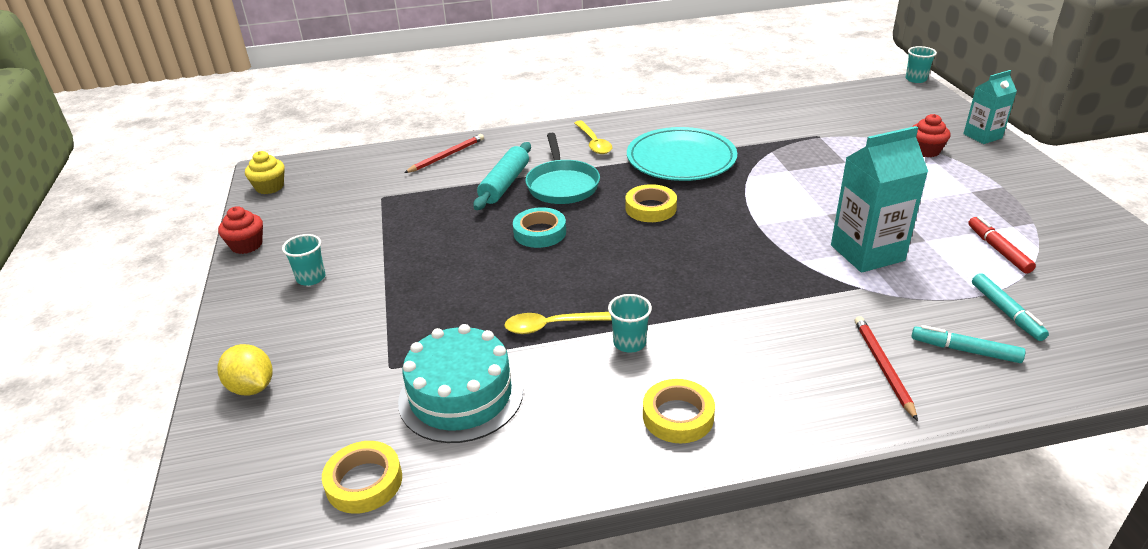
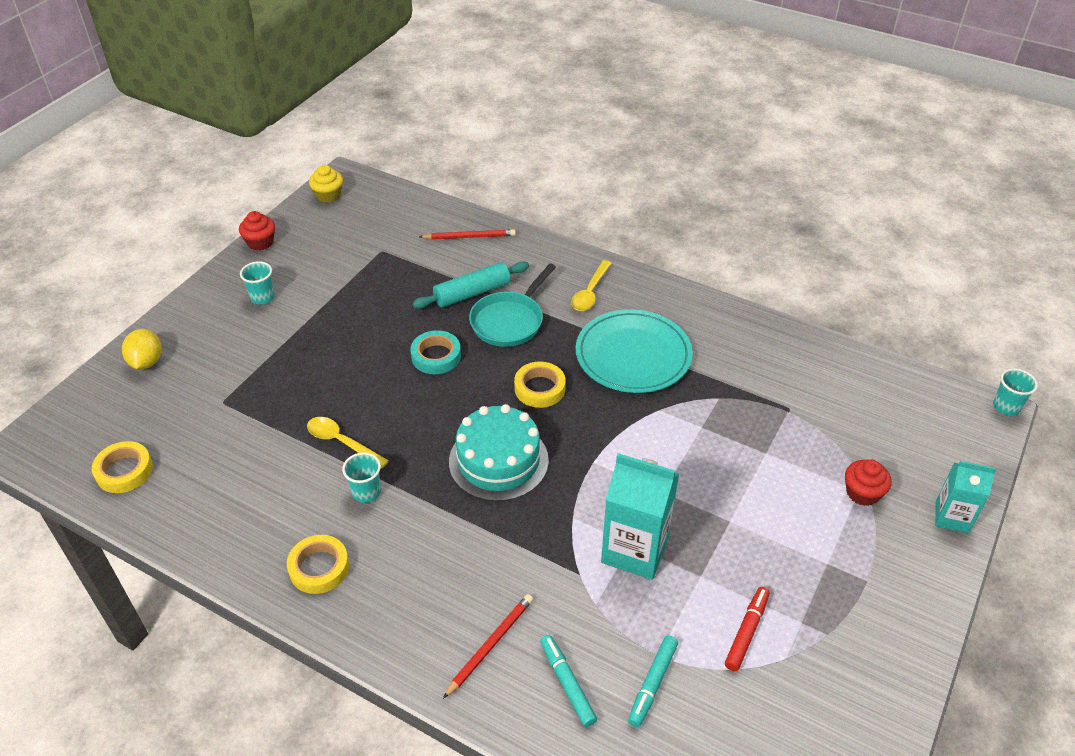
camera: 40 degrees right, 10 degrees up
turquoise cake [398,324,523,443] -> turquoise cake moved to [449,404,549,501]

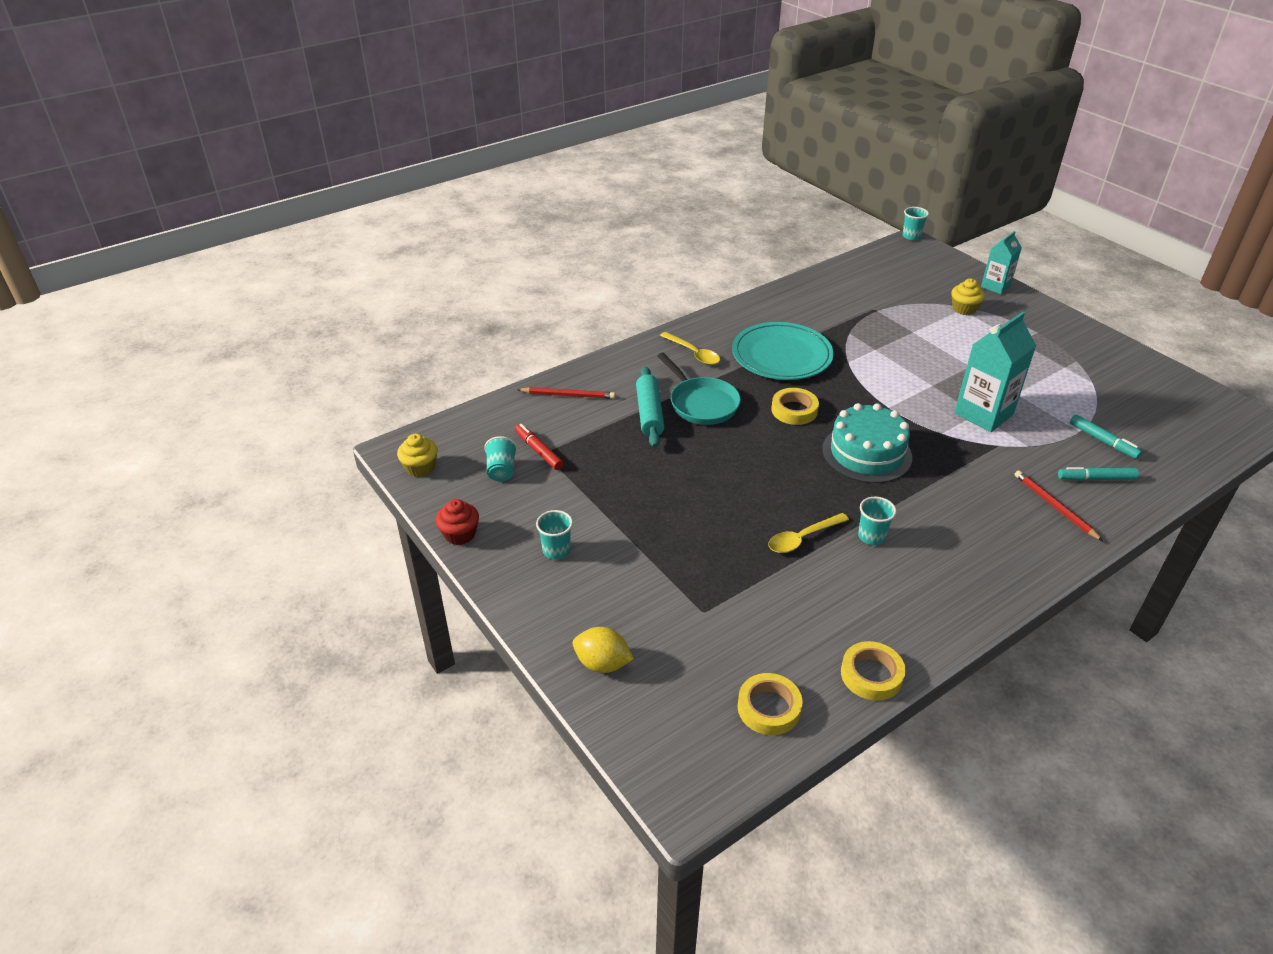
camera: 65 degrees left, 5 degrees down
yellow tape [287,535,349,594] -> yellow tape moved to [841,641,906,701]
turquoise tape [411,330,461,374] -> none
red pencil [419,229,516,240] -> red pencil turned 75 degrees clockwise [517,387,616,399]
red marker [725,587,770,671] -> red marker moved to [515,424,564,470]
red cupcake [845,460,892,506] -> yellow cupcake [951,279,985,315]
none -> turquoise cup [484,436,517,481]

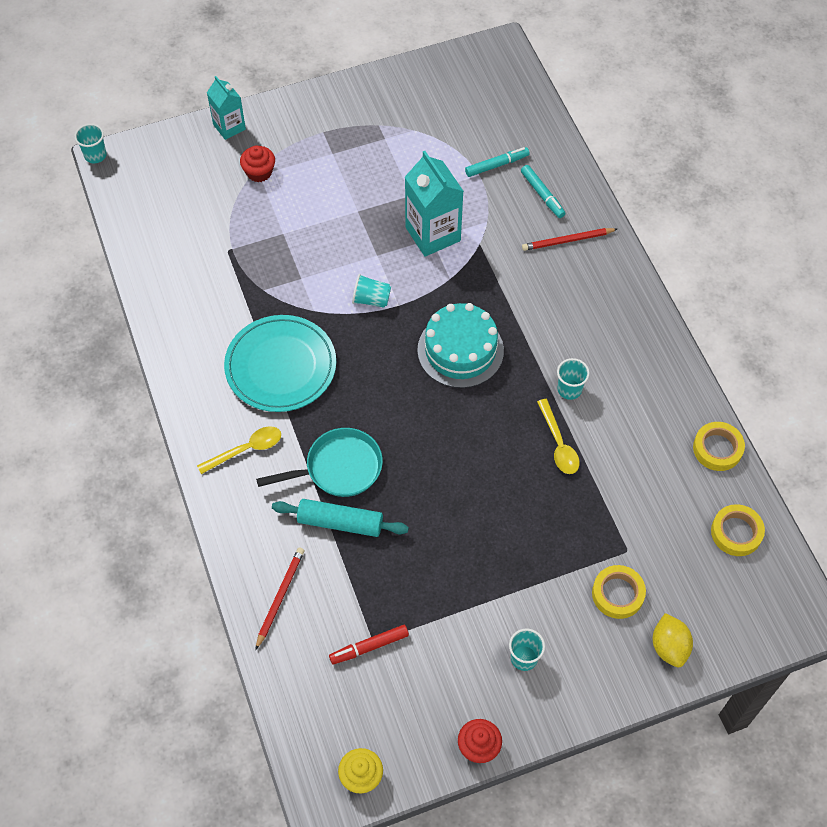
camera: 75 degrees left, 20 degrees up
turquoise cup [484,436,517,481] -> turquoise cup moved to [352,274,391,308]
yellow lemon [573,627,634,673] -> yellow lemon turned 45 degrees counterclockwise [653,613,693,667]
yellow tape [771,388,819,425] -> yellow tape moved to [592,565,646,619]
yellow cupcake [951,279,985,315] -> red cupcake [240,146,275,182]
turquoise marker [1058,467,1139,481] -> turquoise marker turned 45 degrees counterclockwise [521,165,566,218]

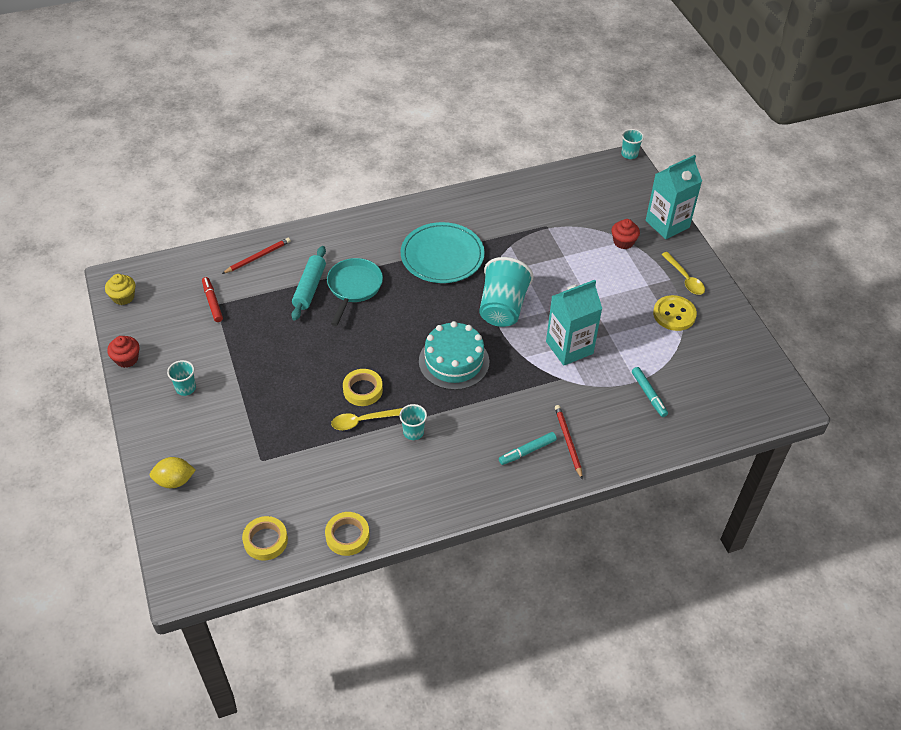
camera: 90 degrees right, 10 degrees down
yellow spoon [197,426,281,474] -> yellow spoon moved to [661,252,705,295]
turquoise carton [207,76,246,140] -> turquoise carton [646,155,702,239], size x1.63
red pencil [255,547,304,650] -> red pencil turned 60 degrees counterclockwise [222,237,291,274]
turquoise pan [256,428,383,497] -> turquoise pan turned 150 degrees counterclockwise [327,258,383,326]
turquoise cup [352,274,391,308] -> turquoise cup [479,257,533,327], size x2.03
turquoise marker [521,165,566,218] -> turquoise marker moved to [499,432,557,465]
yellow tape [592,565,646,619] -> yellow tape moved to [343,369,383,406]
none -> yellow button [653,295,697,331]

